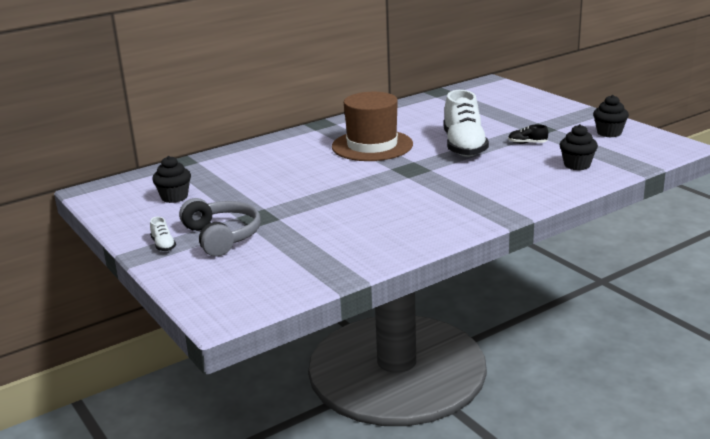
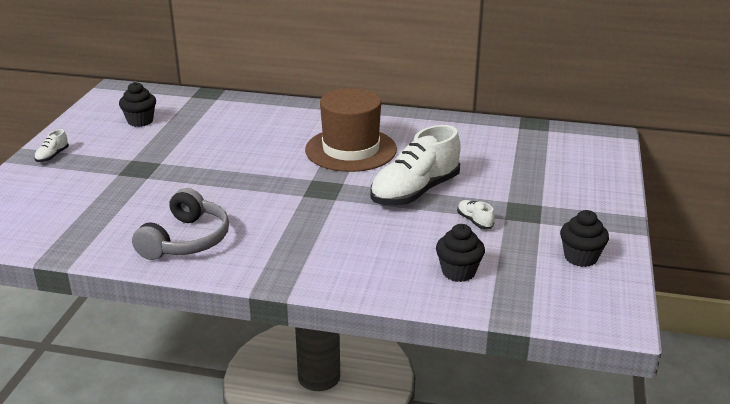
camera: 45 degrees right, 5 degrees up
grey headphones [179,198,261,257] -> grey headphones moved to [132,188,229,260]
black shoe [508,125,548,144] -> white shoe [457,200,495,229]

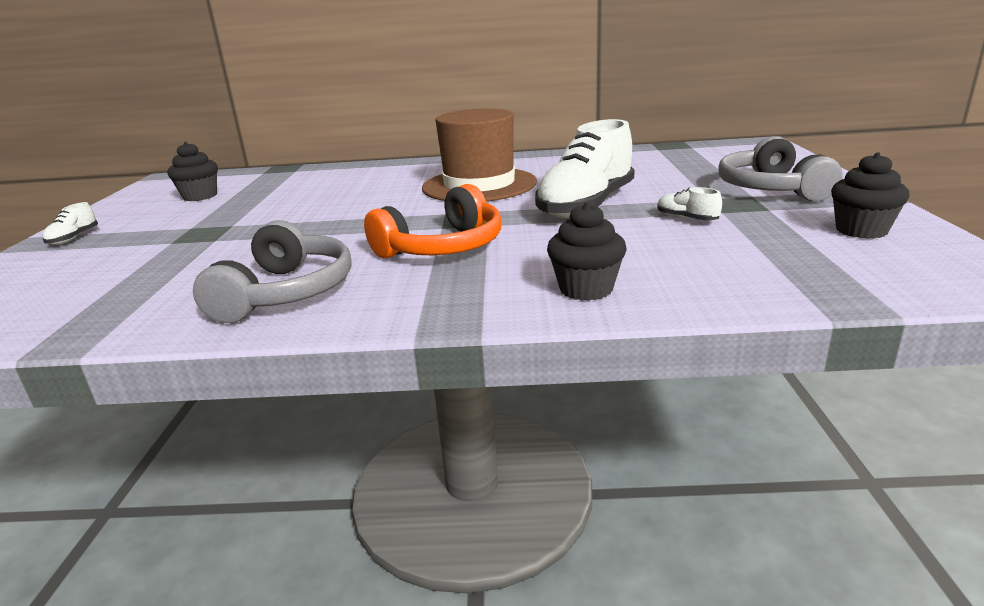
camera: 10 degrees left, 5 degrees down
black cupcake [436,224,485,282] -> black cupcake moved to [547,202,627,301]
none -> orange headphones [364,184,502,259]
none -> grey headphones [719,136,843,202]

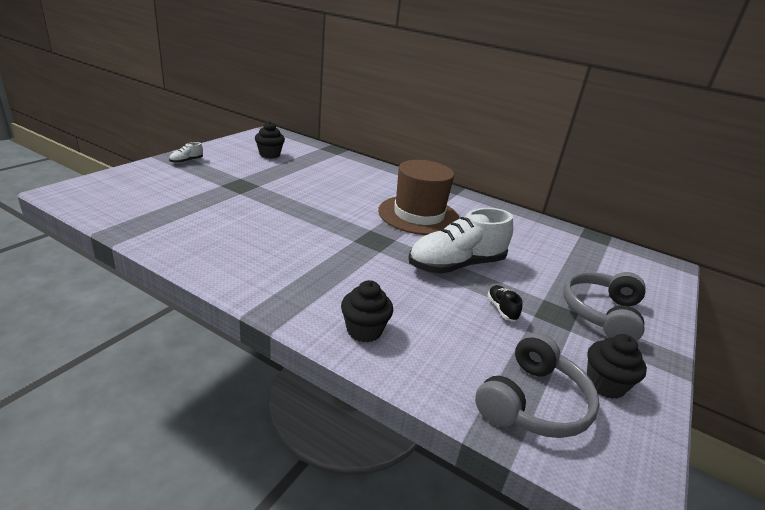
camera: 25 degrees right, 5 degrees up
grey headphones [193,220,352,323] -> grey headphones moved to [475,332,599,438]
orange headphones [364,184,502,259] -> none
white shoe [657,187,722,221] -> black shoe [487,285,523,322]

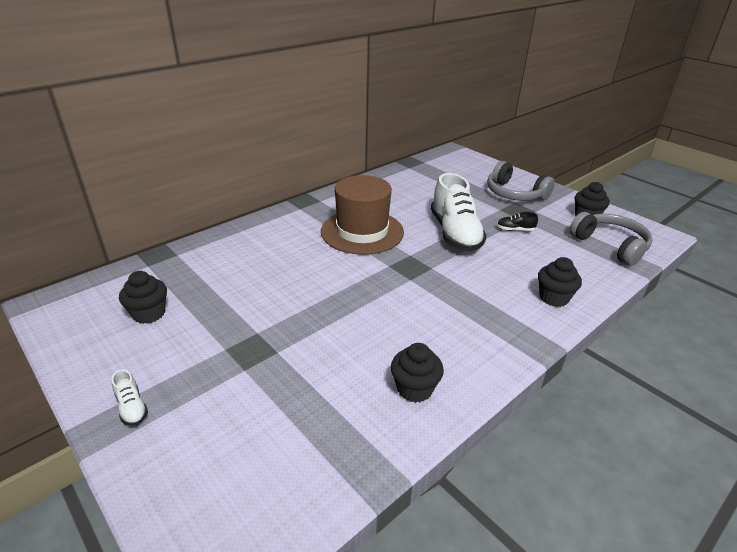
camera: 70 degrees left, 5 degrees up
none -> black cupcake [391,343,444,403]

